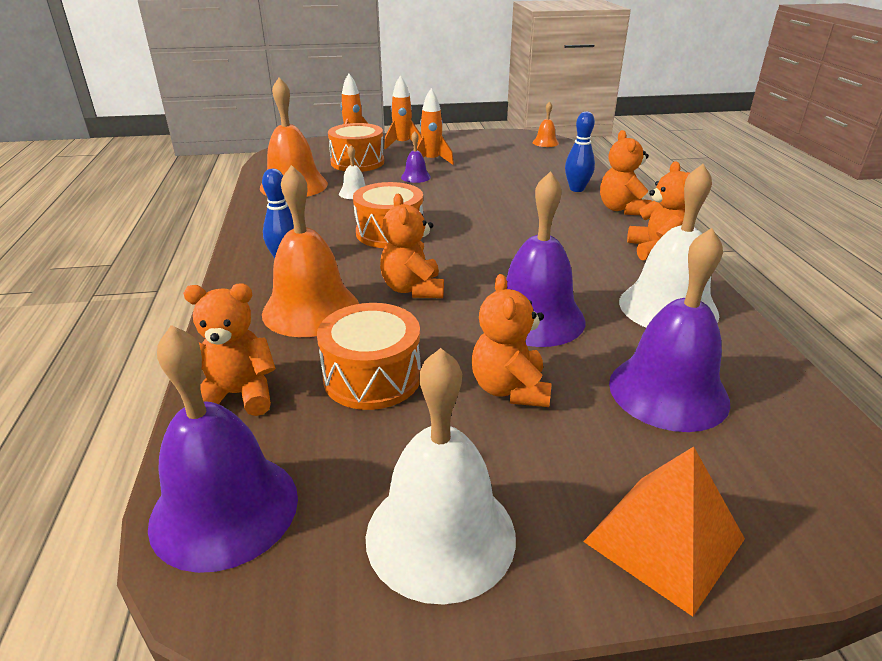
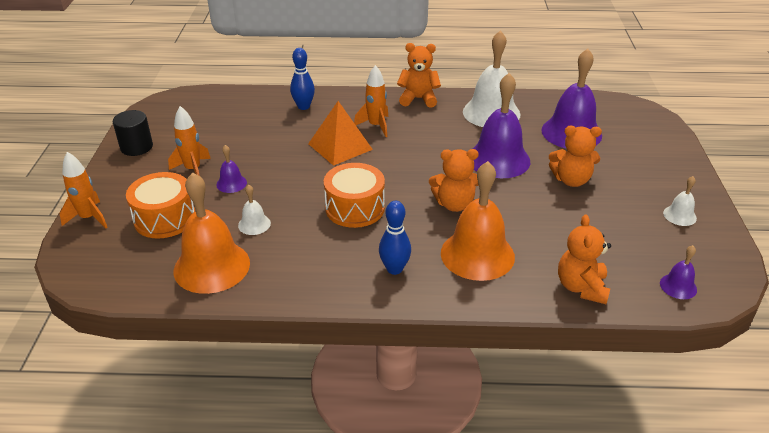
camera: 80 degrees left, 5 degrees up
purple bell [148,325,298,573] -> purple bell [660,245,697,299], size x0.46
orange drum [317,303,421,410] -> none
white bell [365,348,516,605] -> white bell [663,176,697,226], size x0.46
orange rocket [384,75,422,149] -> orange rocket moved to [354,65,388,137]
orange bell [533,101,559,147] -> none
orange pyramid [583,447,745,617] -> orange pyramid moved to [308,101,373,166]
orange teddy bear [600,130,652,215] -> none
none -> black cylinder [113,110,153,156]

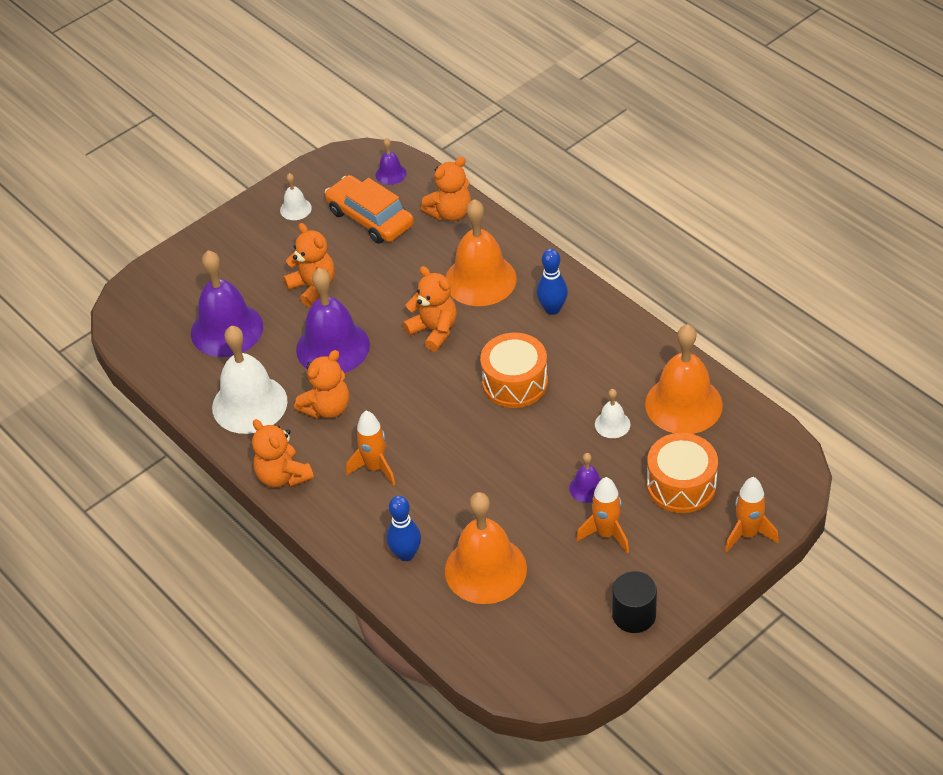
camera: 130 degrees left, 10 degrees up
orange pyramid [308,101,373,166] -> none
none -> orange teddy bear [294,350,349,419]
none -> orange car [325,175,414,244]
none -> orange bell [445,492,527,604]

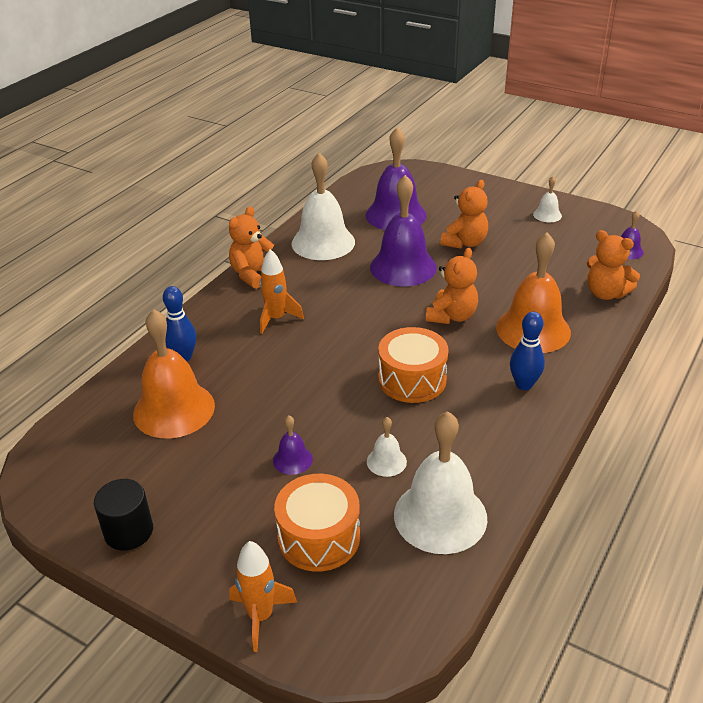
camera: 70 degrees right, 10 degrees down
orange teddy bear [294,350,349,419] -> none
orange car [325,175,414,244] -> none
orange rocket [576,477,629,553] -> none
orange bell [645,324,723,434] -> white bell [394,411,487,554]

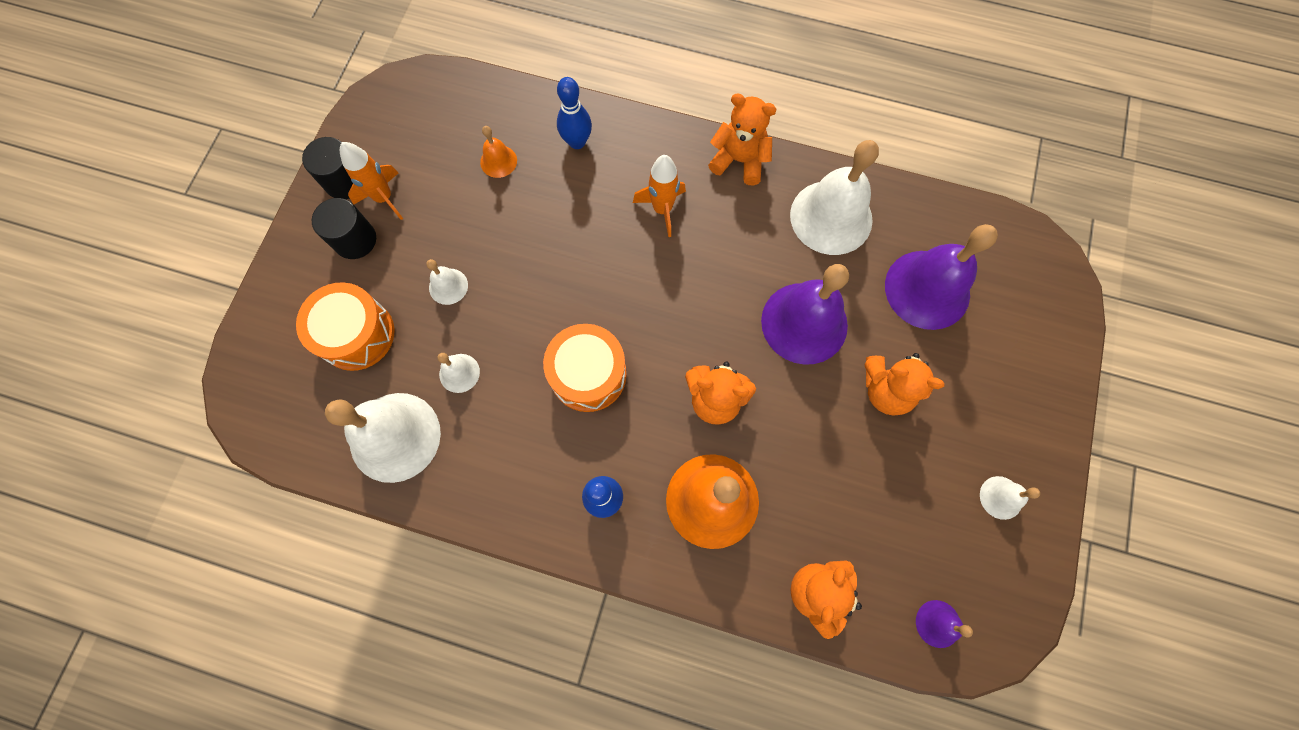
camera: 75 degrees right, 35 degrees up
orange bell [133,309,215,438] -> orange bell [480,126,517,178], size x0.46
orange rocket [229,541,297,652] -> orange rocket moved to [340,142,403,220]
purple bell [273,415,313,475] -> white bell [426,259,468,305]
none -> black cylinder [312,198,376,259]

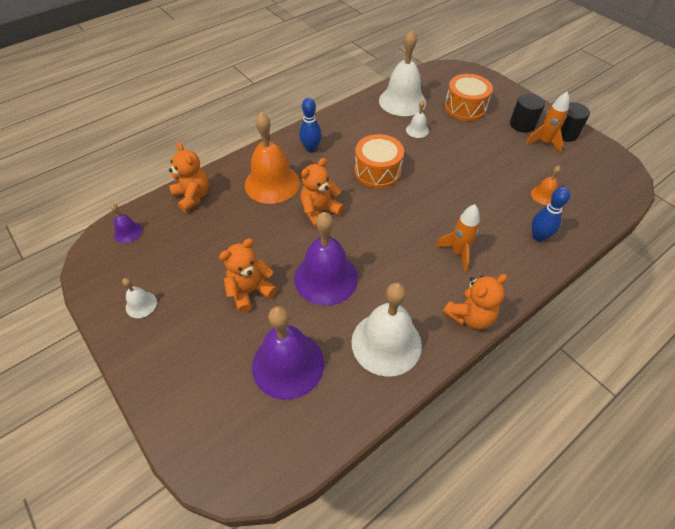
camera: 125 degrees right, 20 degrees down
white bell [426,259,468,305] -> none

